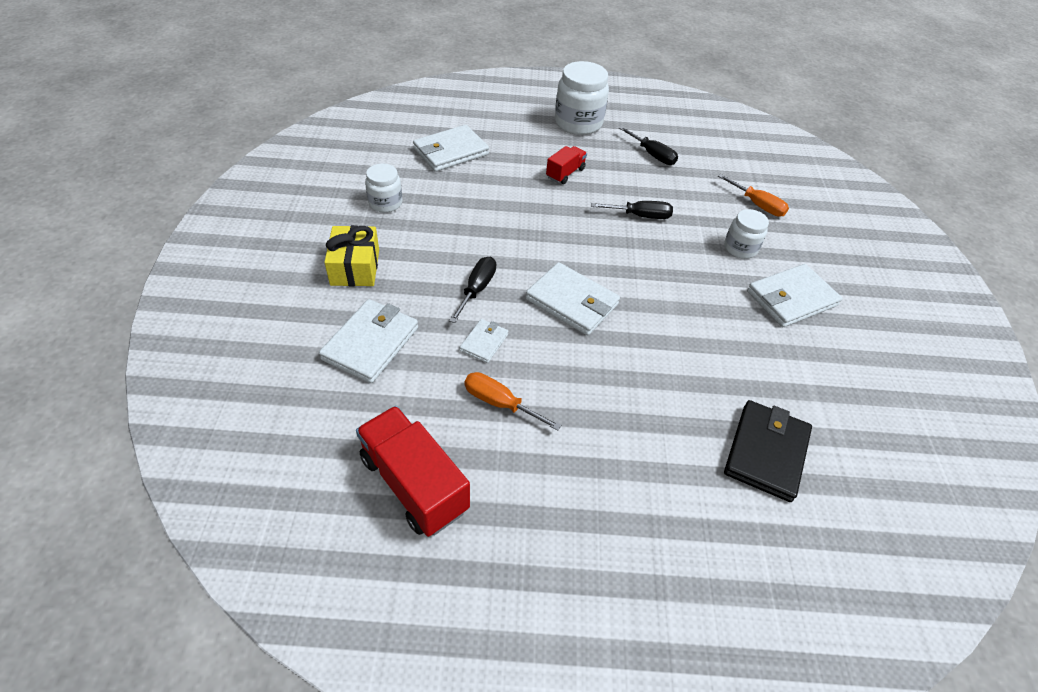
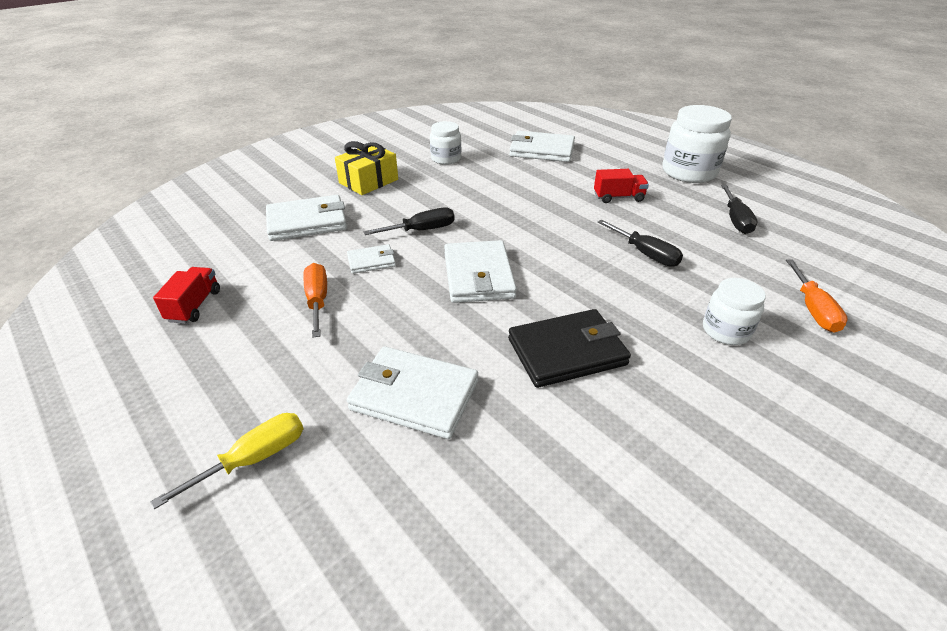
camera: 50 degrees right, 10 degrees down
red truck [356,406,470,537] -> red truck [153,267,220,324], size x0.55
black wallet [724,400,812,502] -> black wallet moved to [508,309,631,388]
white wallet [747,264,842,327] -> white wallet moved to [347,346,478,439]
none -> yellow screwdriver [150,413,304,509]

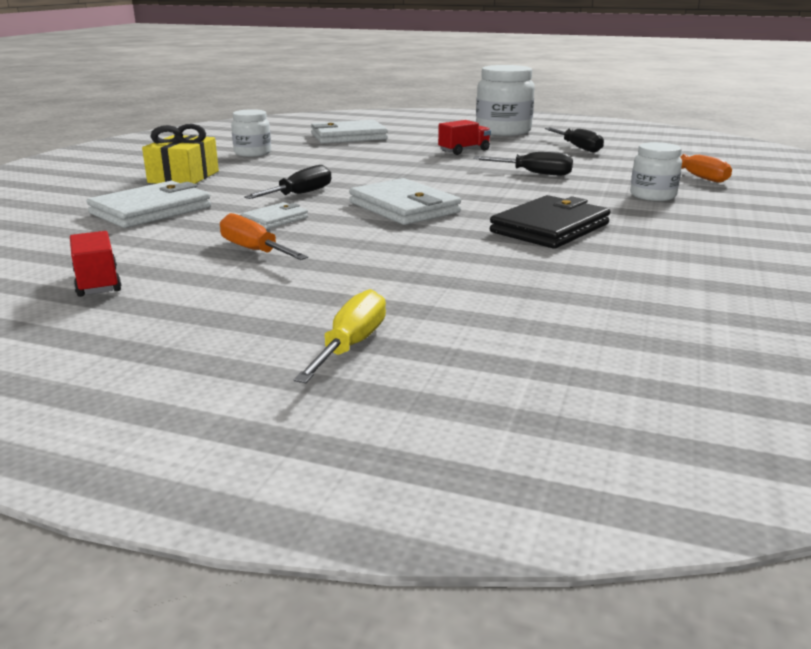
camera: 30 degrees left, 15 degrees down
white wallet [347,346,478,439] -> none

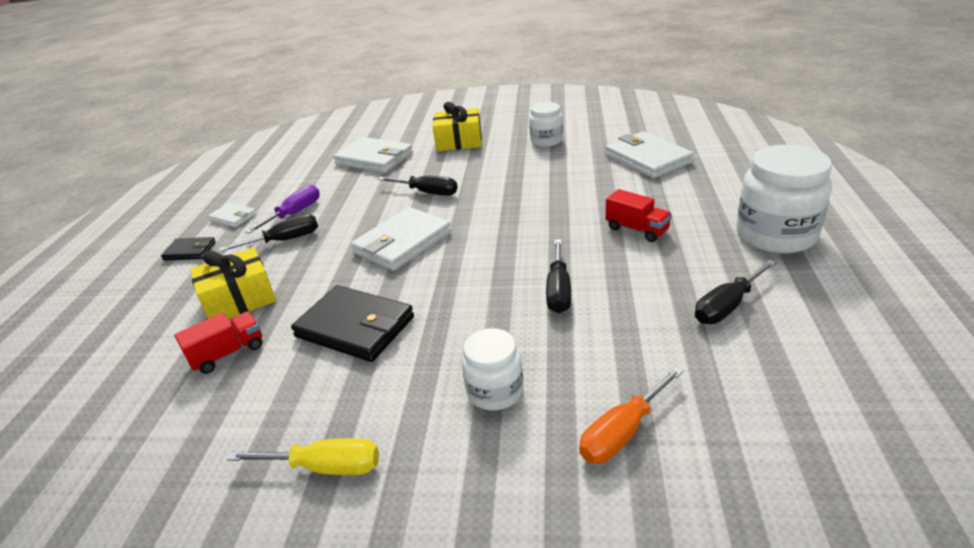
camera: 80 degrees right, 10 degrees up
red truck [70,231,122,297] -> red truck moved to [174,312,263,374]
orange screwdriver [220,213,308,260] -> purple screwdriver [245,185,320,234]
white wallet [242,202,308,229] -> white wallet moved to [208,203,257,227]
yellow screwdriver [294,289,386,383] -> yellow screwdriver moved to [227,438,379,475]
none -> black wallet [161,237,216,261]
none -> yellow gift [190,248,276,319]
none -> black screwdriver [219,214,318,252]

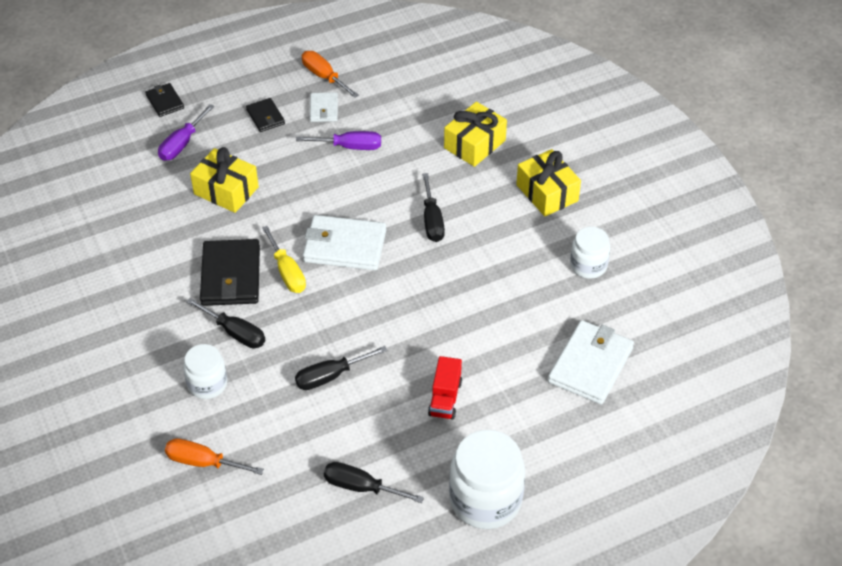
camera: 55 degrees right, 15 degrees up
red truck [174,312,263,374] -> none
black screwdriver [219,214,318,252] -> black screwdriver moved to [187,298,265,348]
yellow screwdriver [227,438,379,475] -> yellow screwdriver moved to [262,226,306,293]
white wallet [333,137,413,173] -> yellow gift [444,102,507,167]
none -> black wallet [145,83,184,117]
none -> purple screwdriver [158,104,214,161]
none -> orange screwdriver [302,51,359,98]

